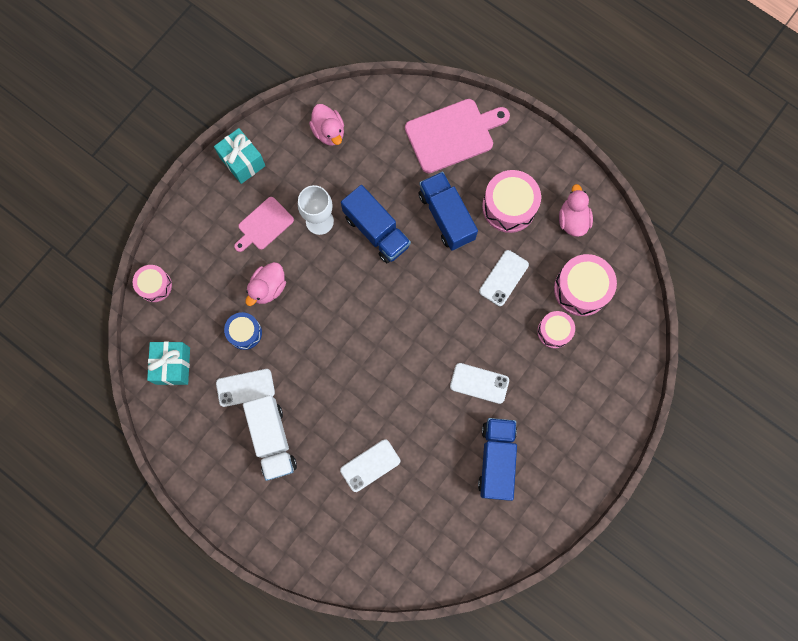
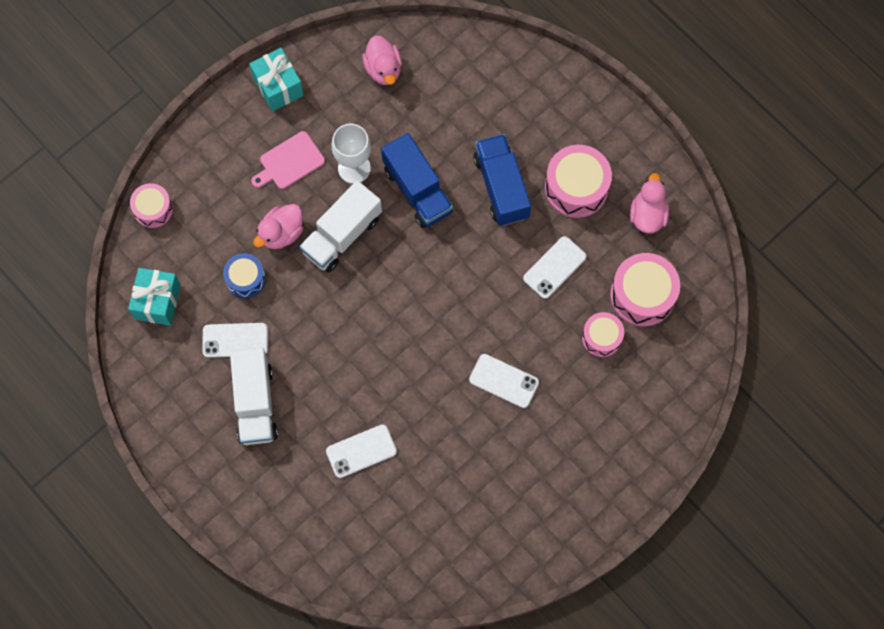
camera: 10 degrees right, 5 degrees down
pink cutting board [405,99,510,173] -> none
blue truck [478,418,517,501] -> none
none -> white truck [299,180,382,272]

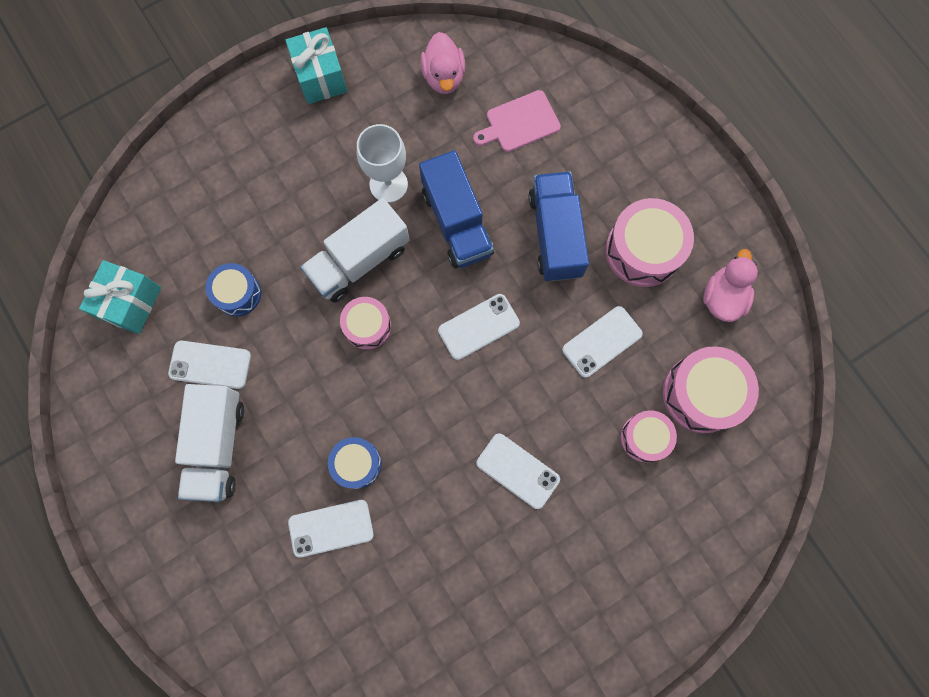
camera: 10 degrees right, 5 degrees up
pink drum [130,183,173,228] -> pink drum moved to [340,297,391,350]
pink cutting board [251,131,325,189] -> pink cutting board moved to [473,90,561,152]
pink duck [253,204,303,249] -> none
none -> blue drum [328,437,382,489]
none -> white phone [438,294,520,360]

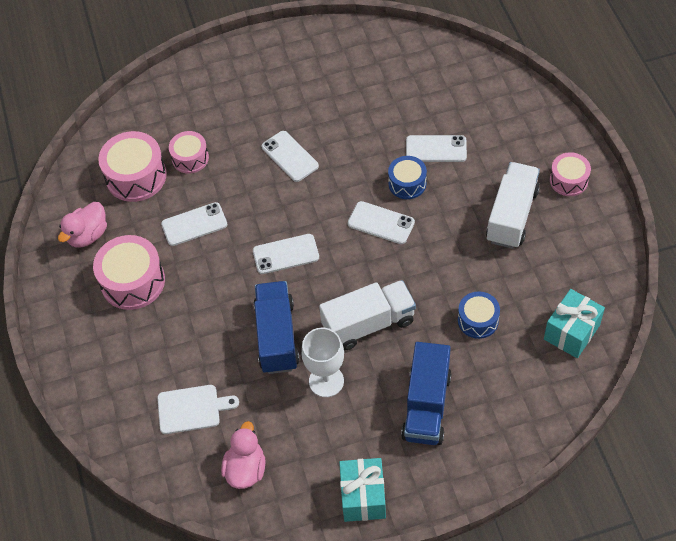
camera: 160 degrees left, 20 degrees down
white phone [168,341,251,389] -> white phone moved to [348,201,415,244]
pink drum [340,297,391,350] -> pink drum moved to [550,152,591,196]
pink cutting board [473,90,561,152] -> white cutting board [157,385,239,434]
blue truck [528,171,589,281] -> blue truck moved to [401,342,452,445]

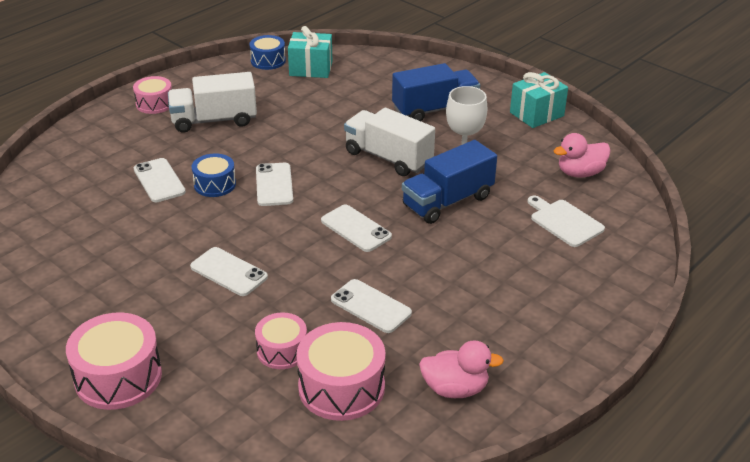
camera: 125 degrees left, 20 degrees down
pink drum [93,235,165,310] -> pink drum moved to [66,313,162,410]
white phone [262,131,319,182] -> white phone turned 75 degrees counterclockwise [190,247,268,296]
blue drum [458,291,500,339] -> blue drum moved to [249,35,286,70]

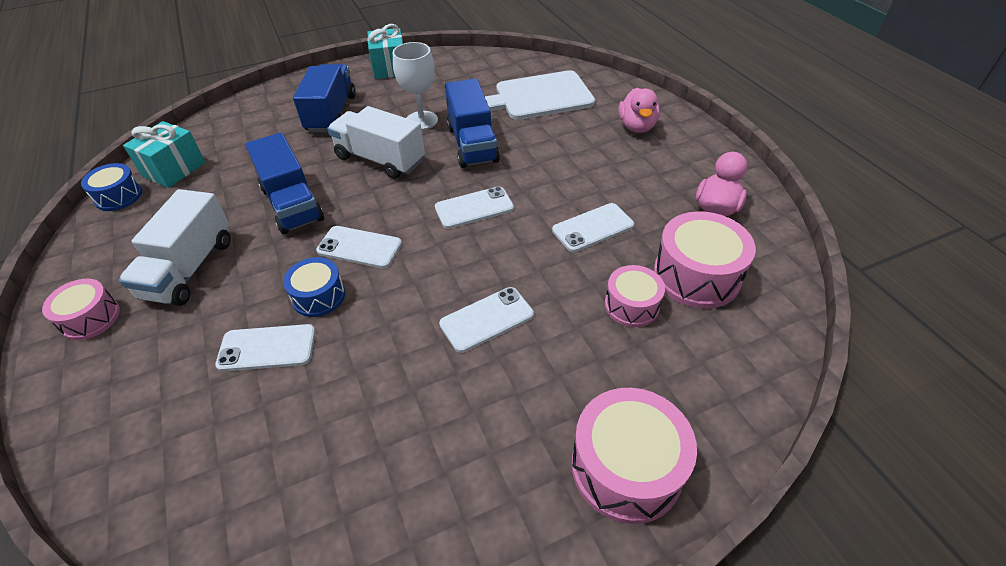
camera: 65 degrees left, 10 degrees up
white truck [344,108,435,176] -> white truck turned 60 degrees clockwise [327,106,425,179]
white cutting board [527,196,605,247] -> white cutting board [485,70,595,120], size x1.65
pink duck [553,133,611,178] -> pink duck moved to [618,88,660,133]
none -> blue truck [246,132,324,234]

